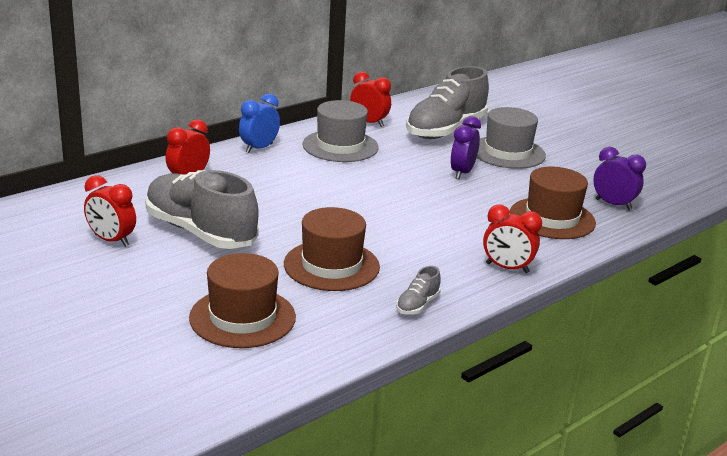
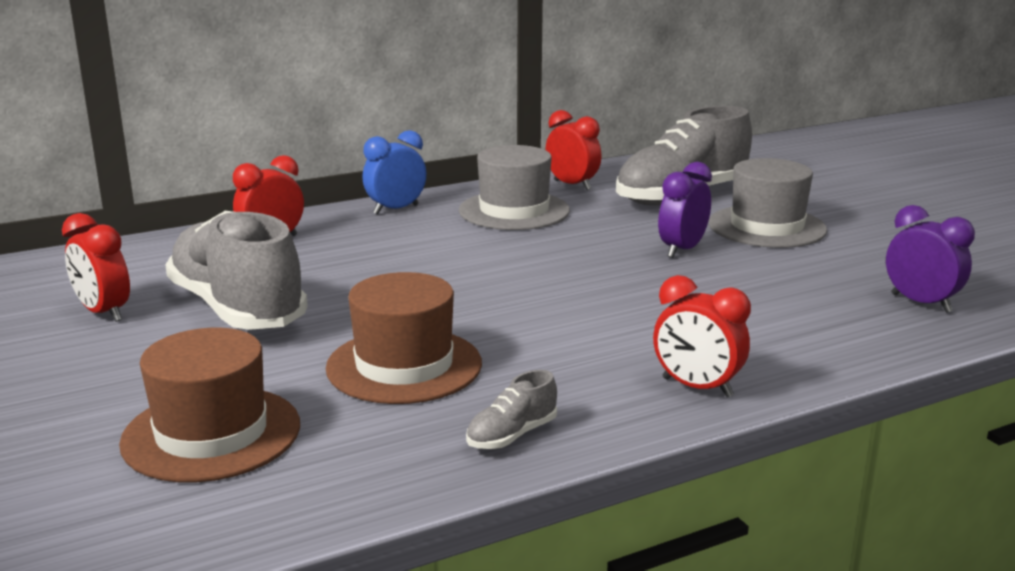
camera: 15 degrees right, 5 degrees down
brown hat [510,167,596,239] -> none

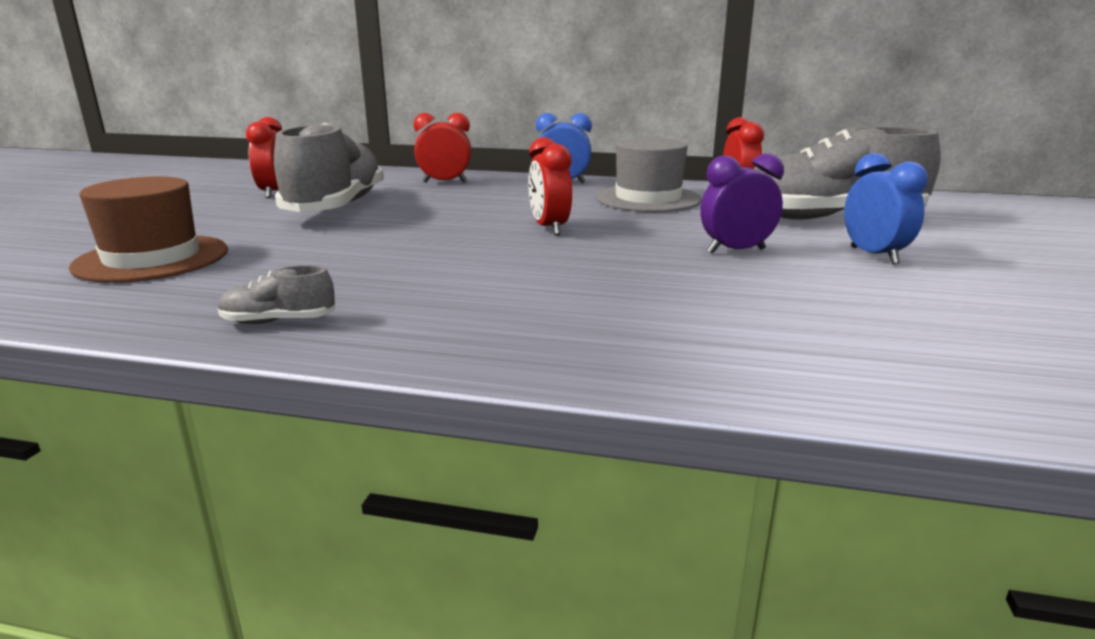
camera: 40 degrees right, 0 degrees up
brown hat [325,272,482,404] -> none
red clock [653,275,751,397] -> red clock moved to [528,137,572,235]
grey hat [709,158,827,248] -> blue clock [844,153,928,264]
purple clock [886,205,975,312] -> none

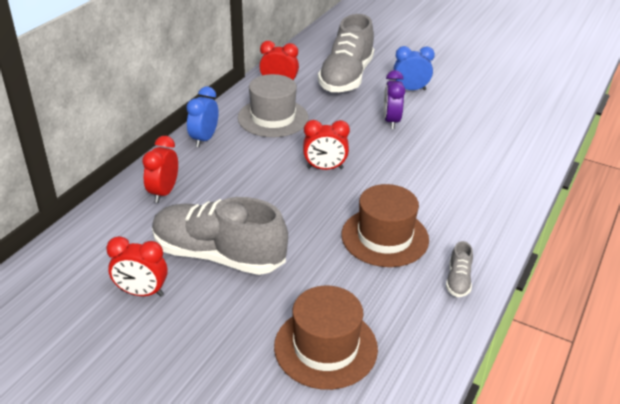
camera: 75 degrees left, 15 degrees up
none -> brown hat [341,184,429,267]

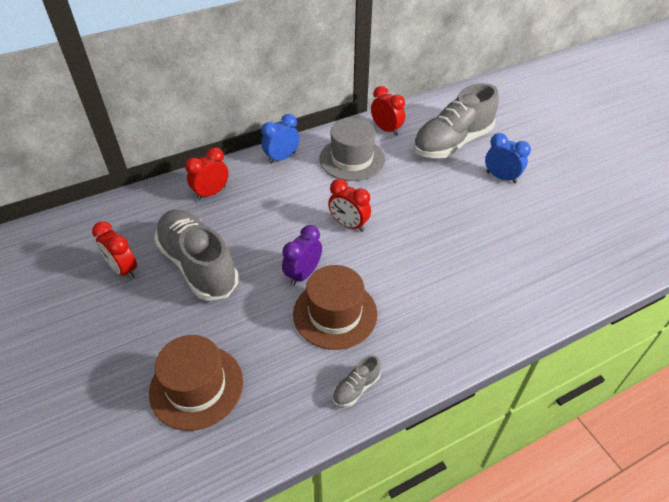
camera: 35 degrees right, 10 degrees up
purple clock [384,70,405,129] -> purple clock moved to [282,225,322,286]

